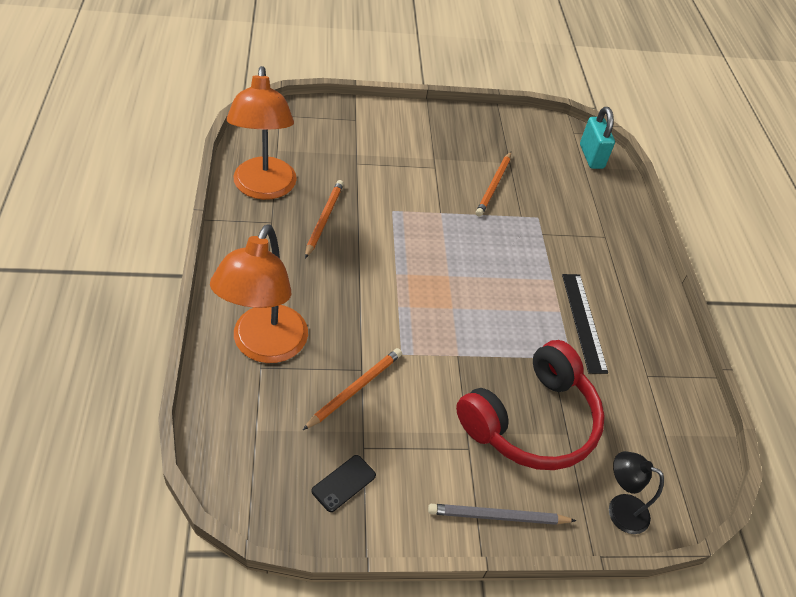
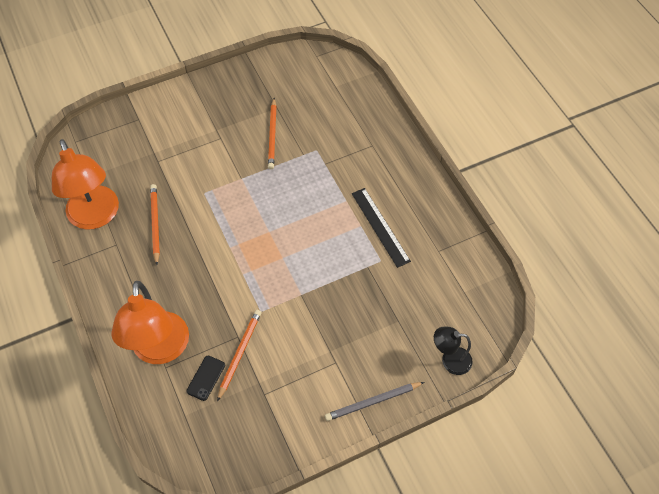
camera: 15 degrees left, 10 degrees up
black phone [312,455,376,512] -> black phone moved to [186,356,225,401]
red headphones [456,340,605,470] -> none
turquoise padlock [580,107,615,169] -> none

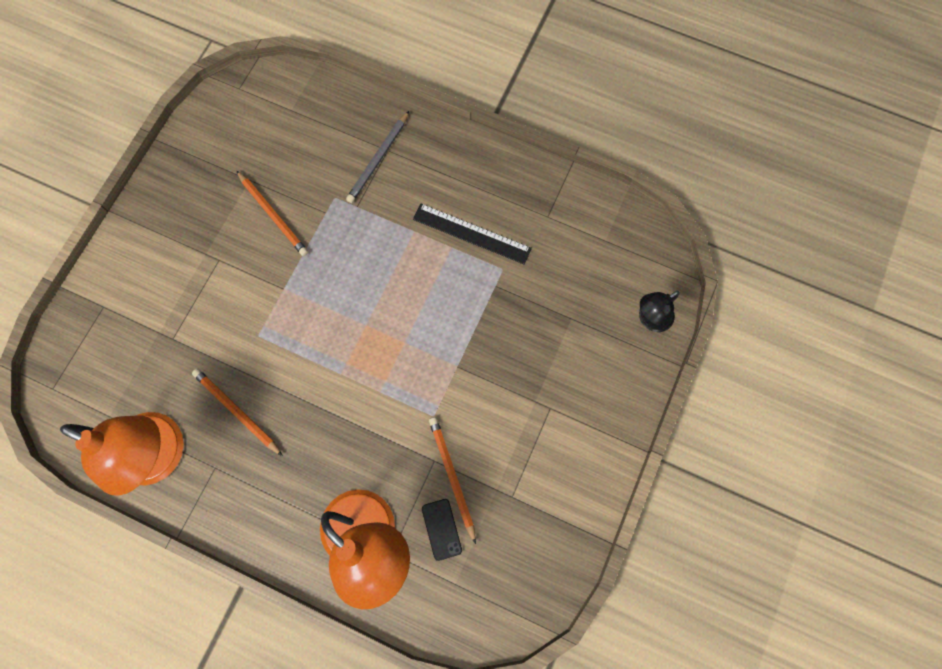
camera: 40 degrees left, 15 degrees up
grey pencil [325,382,424,421] -> grey pencil moved to [346,111,409,203]

